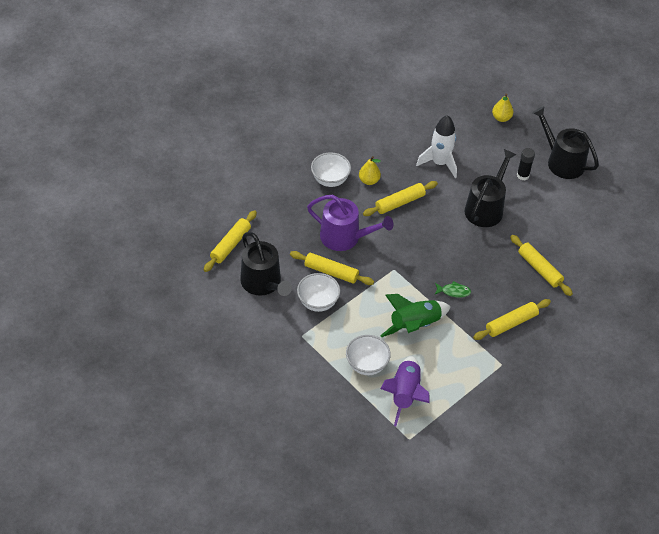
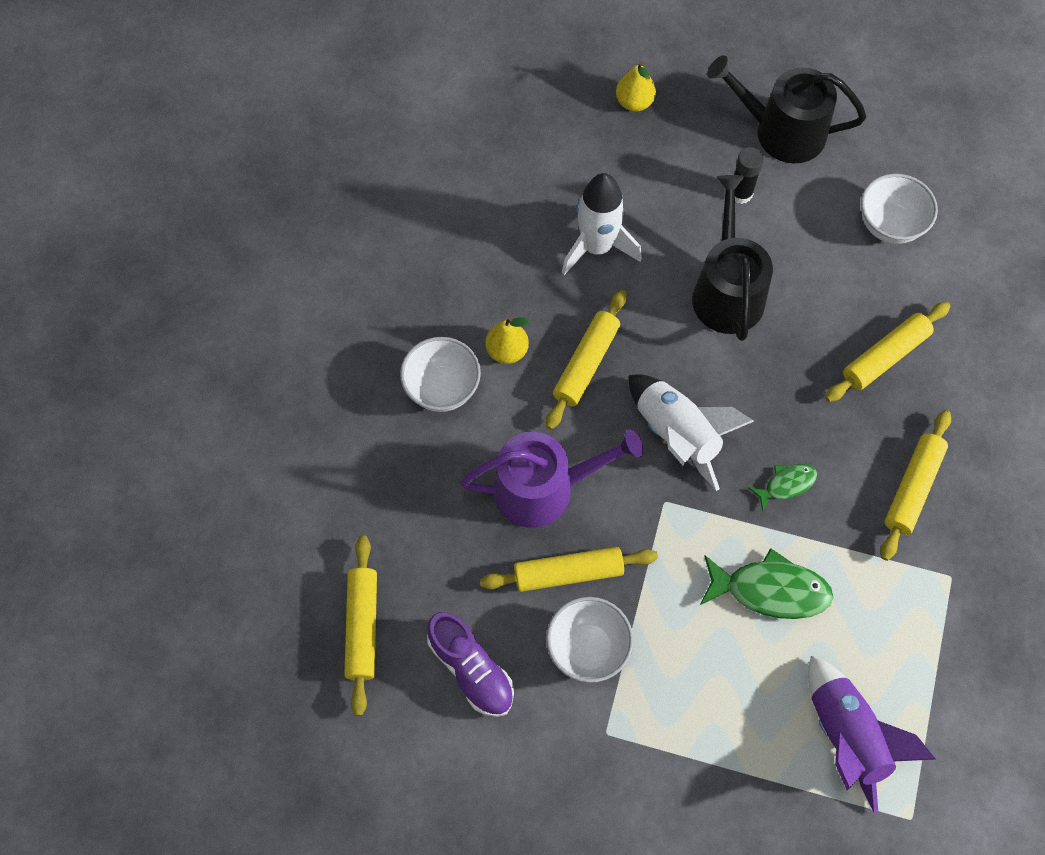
camera: 30 degrees left, 15 degrees up
black watering can [240,232,292,296] -> purple shoe [427,612,514,717]
white bowl [346,335,391,375] -> white bowl moved to [861,173,938,244]
green rocket [380,294,451,337] -> green fish [700,548,833,619]
yellow rolling pin [510,235,573,296] -> yellow rolling pin turned 60 degrees counterclockwise [825,302,950,402]
none -> white rocket [629,374,754,491]

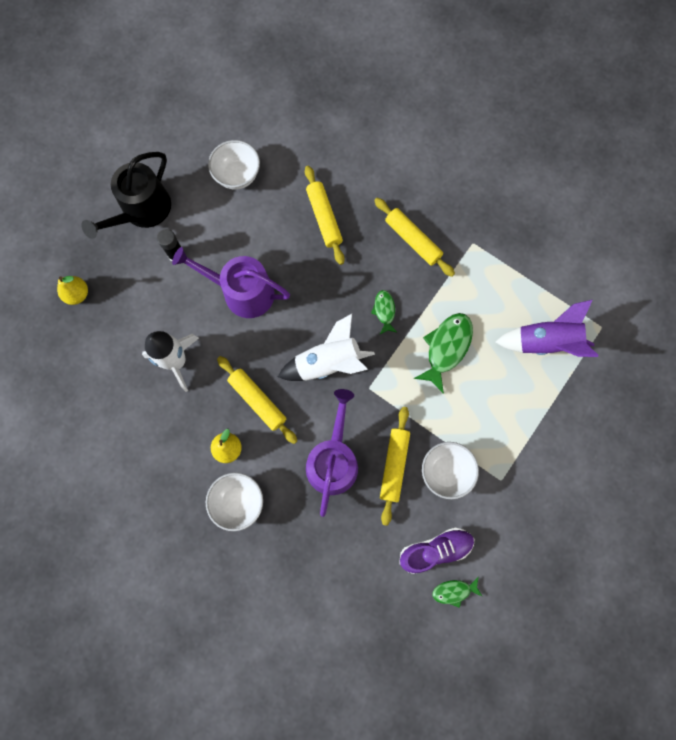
camera: 70 degrees left, 10 degrees up
yellow rolling pin [344,535,377,716] -> none
black watering can [692,175,773,341] -> purple watering can [172,247,290,318]
none -> green fish [432,577,483,608]

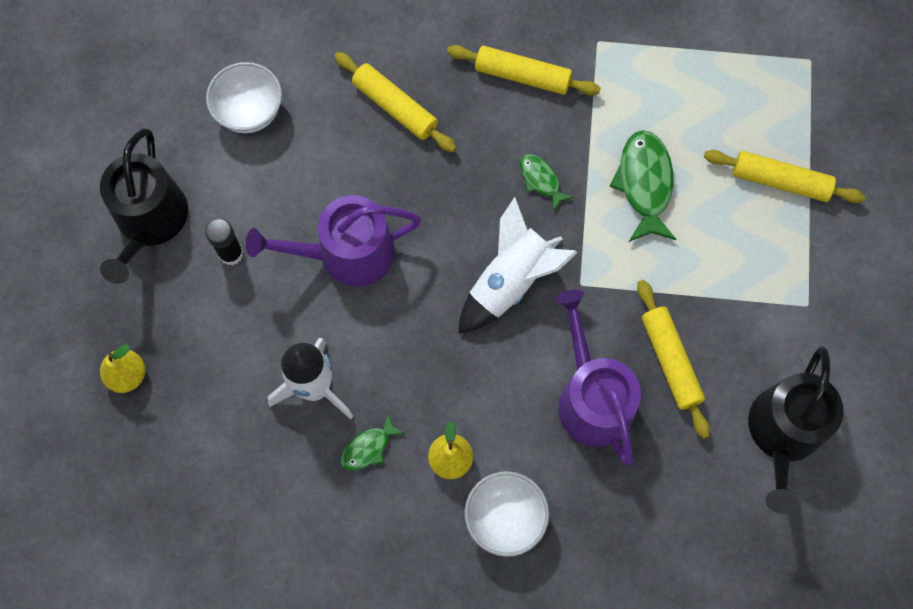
camera: 30 degrees left, 5 degrees down
yellow rolling pin [217,356,297,444] -> yellow rolling pin moved to [704,150,865,203]
purple shoe [399,527,474,574] -> black watering can [748,346,844,514]
white bowl [422,442,479,499] -> none
green fish [432,577,483,608] -> green fish moved to [340,413,406,471]
purple rocket [495,300,598,357] -> none

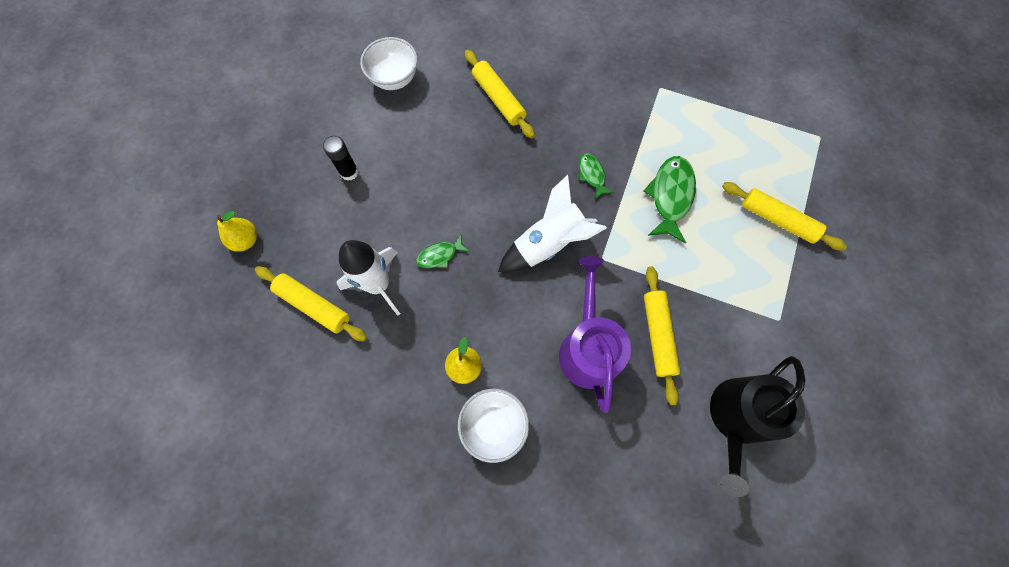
camera: 15 degrees right, 0 degrees up
black watering can [100,129,188,284] -> none
purple watering can [246,195,422,287] -> none
green fish [340,413,406,471] -> green fish moved to [416,235,470,268]
yellow rolling pin [447,45,601,95] -> yellow rolling pin moved to [255,266,367,341]

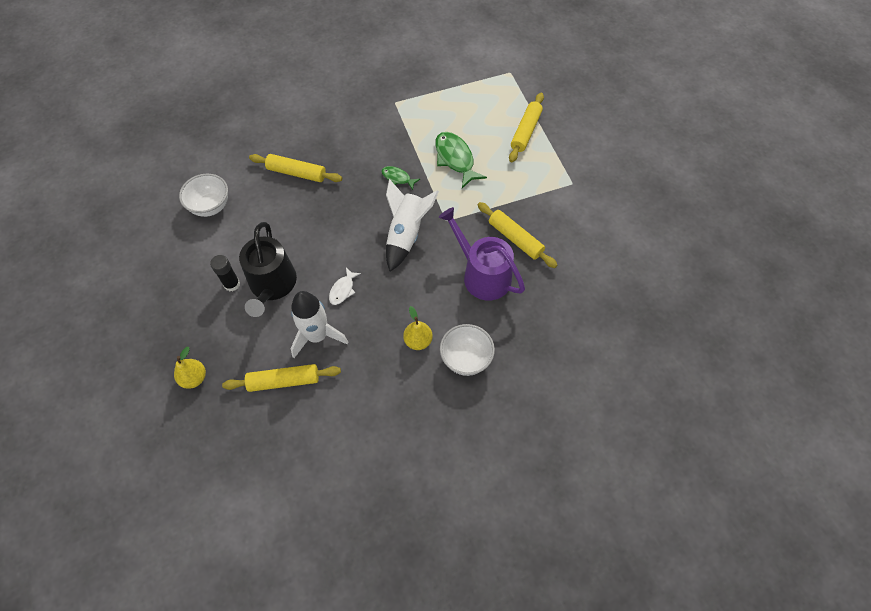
camera: 40 degrees left, 10 degrees down
green fish [416,235,470,268] -> white fish [329,268,361,305]
black watering can [710,356,805,497] -> black watering can moved to [239,222,297,317]
yellow rolling pin [722,182,847,250] -> yellow rolling pin turned 60 degrees counterclockwise [509,93,544,162]

